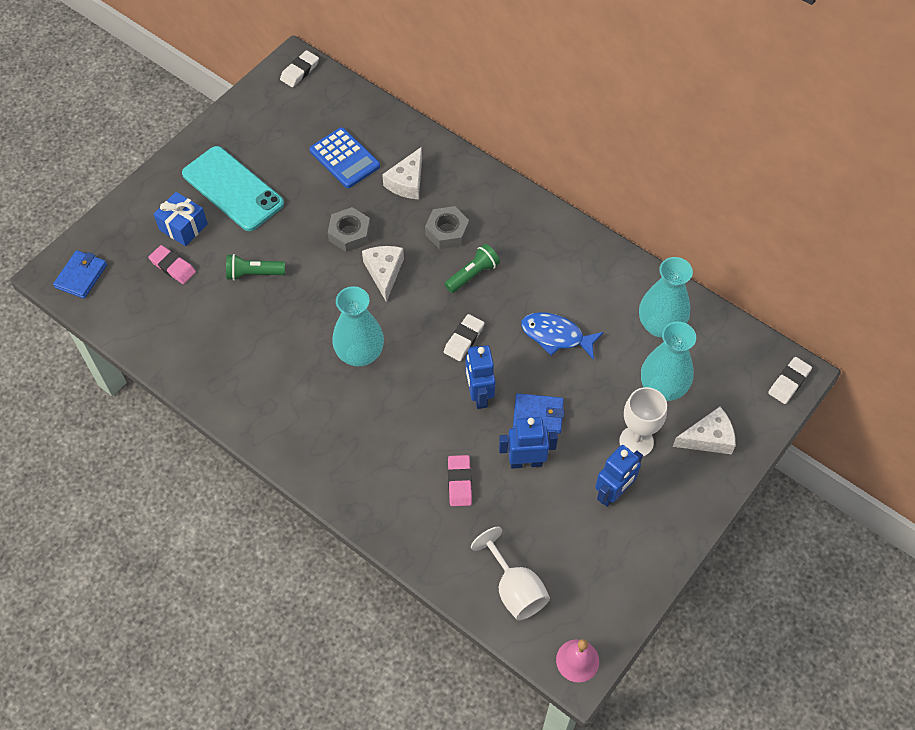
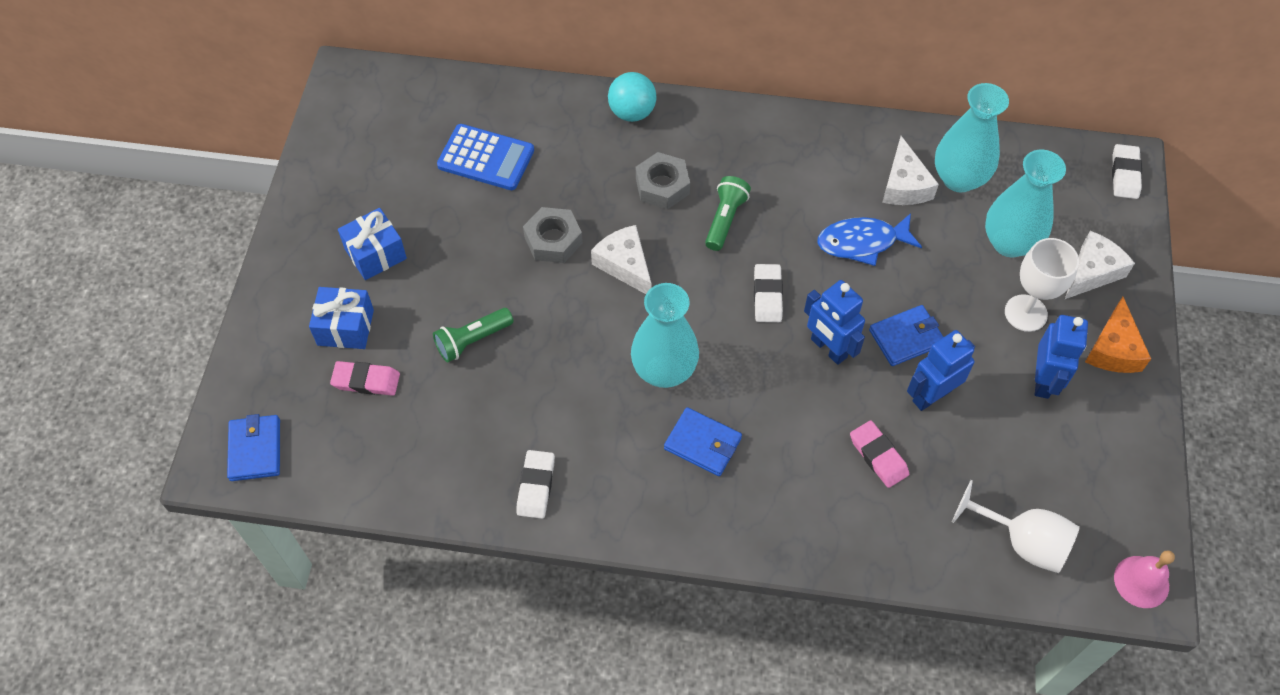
camera: 30 degrees left, 0 degrees up
turquoise phone [182,146,284,231] -> blue gift [338,208,407,280]
white eraser [280,50,319,87] -> white eraser moved to [516,450,555,519]
white cheese [382,147,422,199] -> white cheese moved to [882,136,939,205]
none -> turquoise ball [608,72,656,122]
none -> blue wallet [664,407,742,476]
none -> orange cheese [1085,297,1151,373]

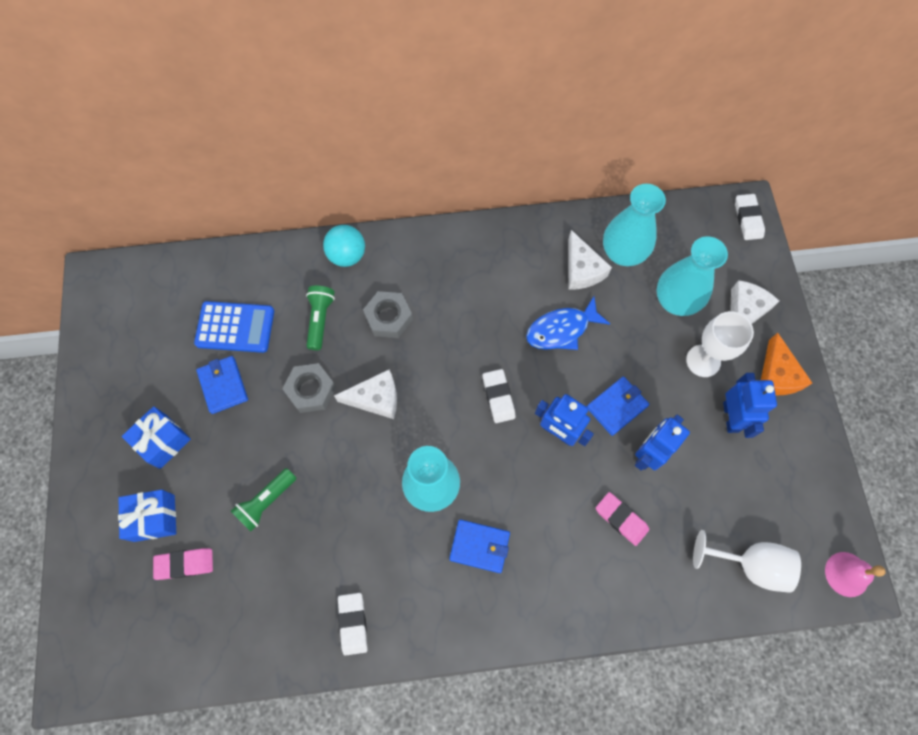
camera: 15 degrees left, 10 degrees up
blue wallet [227,414,280,481] -> blue wallet moved to [196,356,248,414]
white cheese [591,225,652,294] -> white cheese turned 135 degrees clockwise [334,369,397,419]
green flashlight [705,176,751,251] -> green flashlight moved to [306,286,335,350]

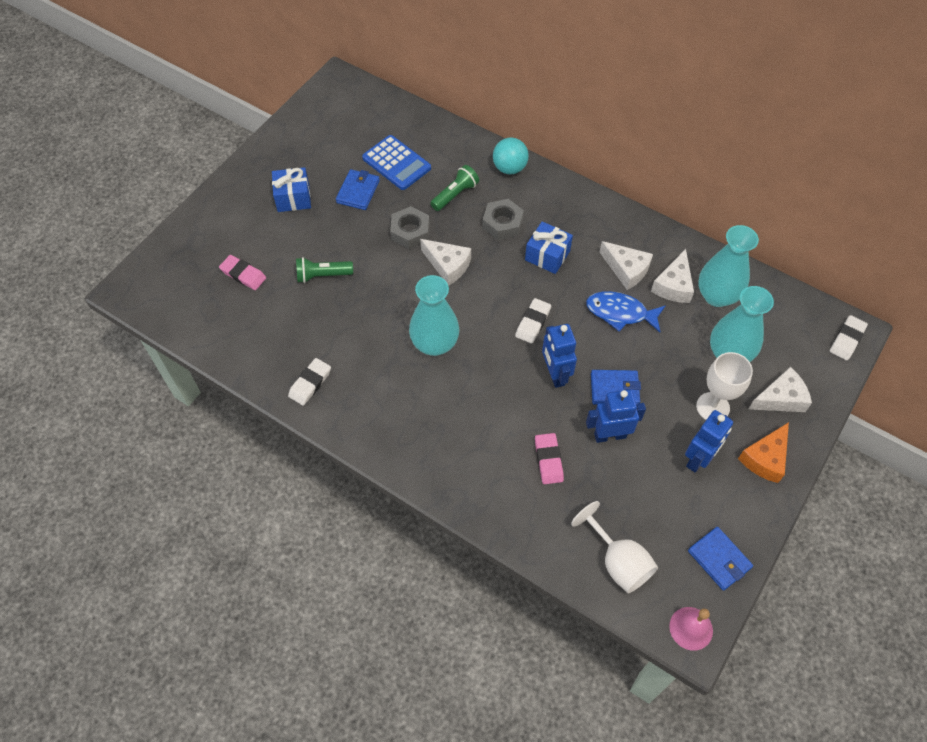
camera: 40 degrees right, 10 degrees down
blue gift [118,490,176,542] -> blue gift moved to [525,221,573,274]
blue wallet [449,519,510,573] -> blue wallet moved to [688,527,753,591]
none -> white cheese [600,241,653,290]

